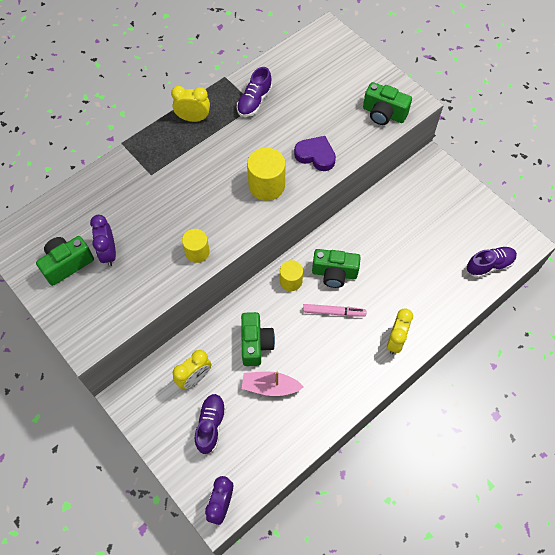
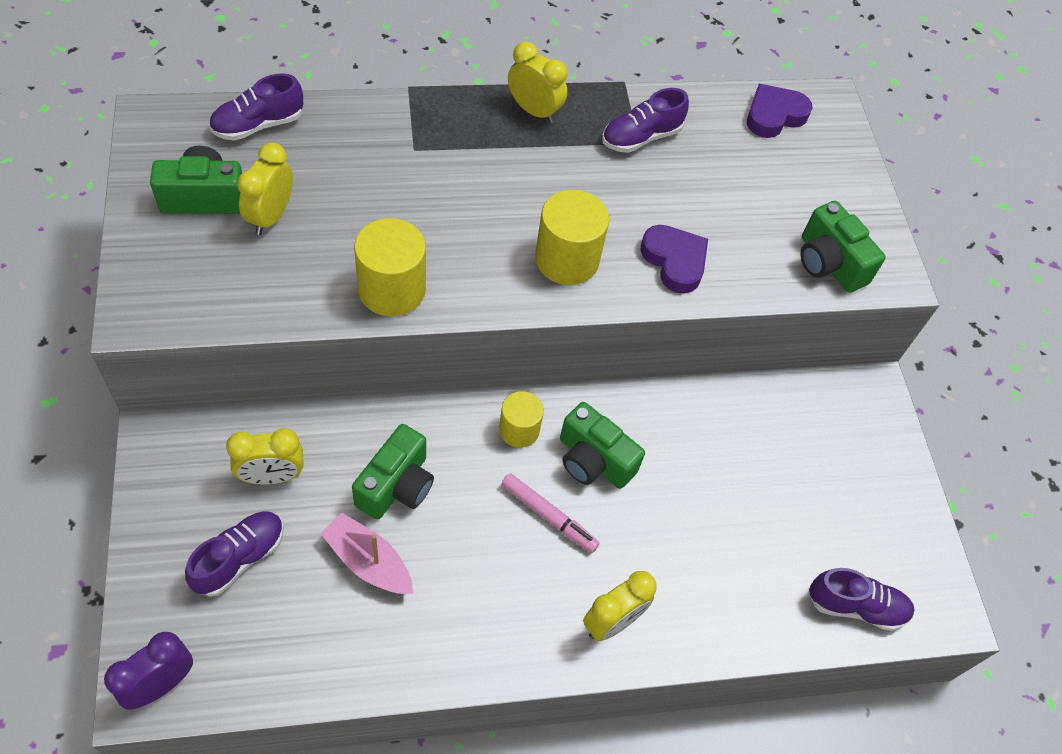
camera: 25 degrees right, 5 degrees down
purple clock [90,215,116,266] -> yellow clock [237,142,293,235]
yellow cylinder [182,229,210,263] -> yellow cylinder [354,218,426,316], size x1.56
none -> purple shoe [209,73,303,141]
none -> purple heart [747,84,813,138]

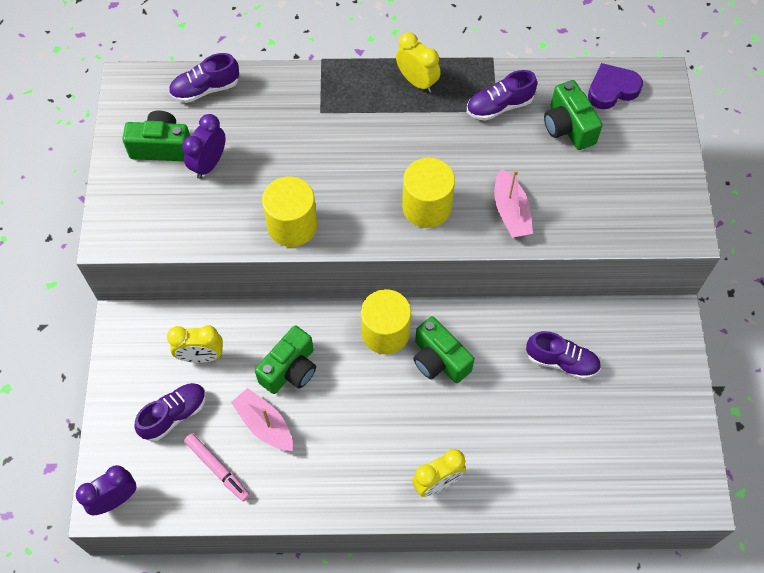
camera: 15 degrees right, 5 degrees up
yellow clock [237,142,293,235] -> purple clock [182,114,226,179]
yellow cylinder [499,391,544,448] -> yellow cylinder [361,289,411,354], size x1.56
pink marker [501,473,599,553] -> pink marker moved to [184,433,250,502]
purple heart [641,225,708,294] -> pink boat [494,168,533,238]
green camera [800,201,886,293] -> green camera moved to [544,80,603,150]
purple shoe [808,568,915,631] -> purple shoe moved to [526,331,601,379]

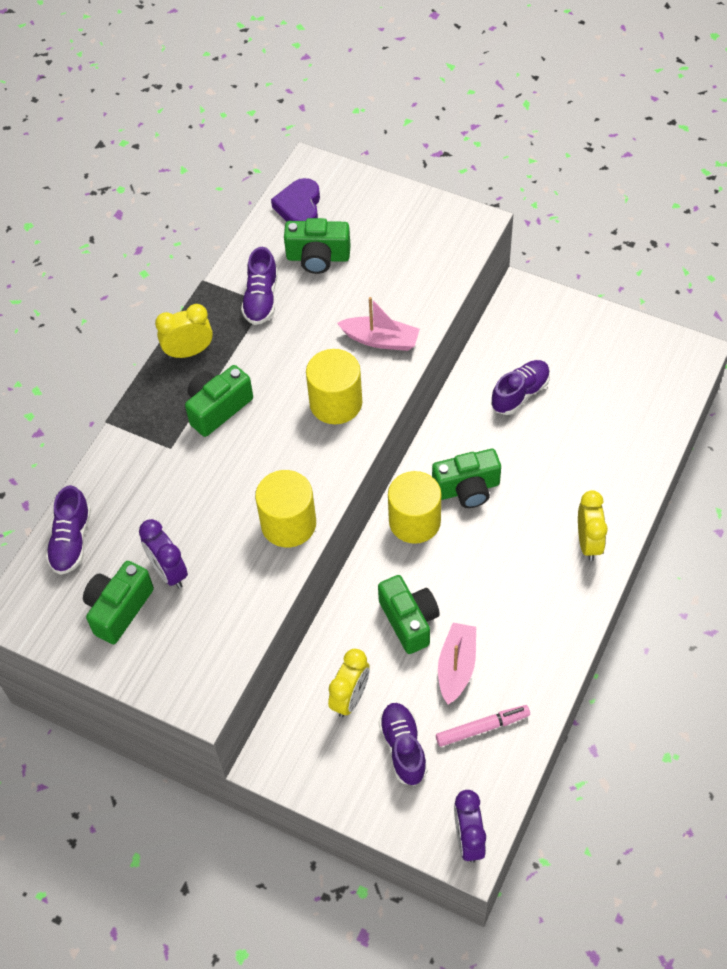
camera: 60 degrees left, 5 degrees down
pink boat [231,388,293,451] -> pink boat turned 120 degrees clockwise [438,623,476,705]
none -> green camera [185,365,253,437]

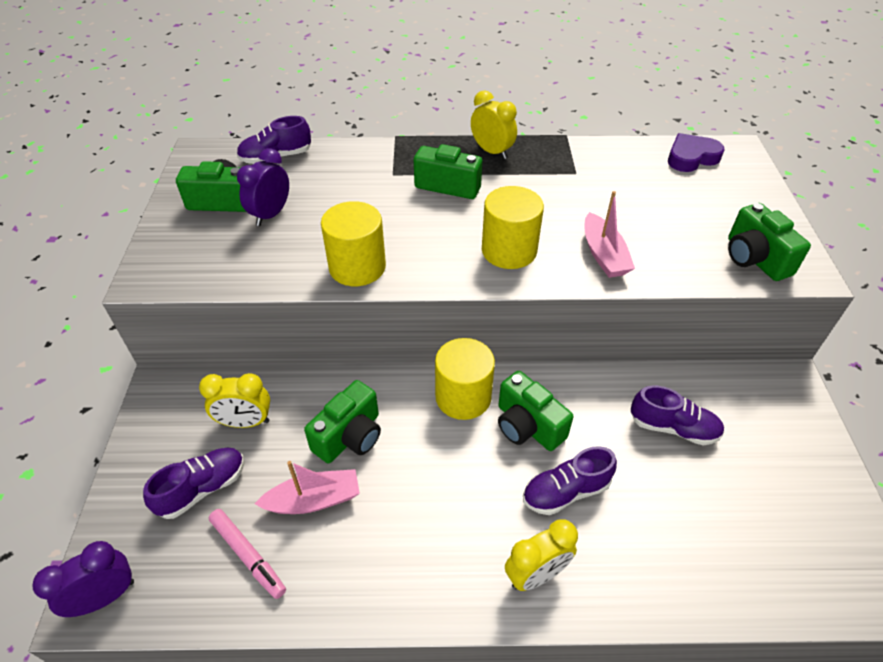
camera: 60 degrees right, 10 degrees down
purple shoe [241,247,278,325] -> purple shoe moved to [523,446,617,515]
green camera [284,218,351,274] -> green camera moved to [728,203,811,281]

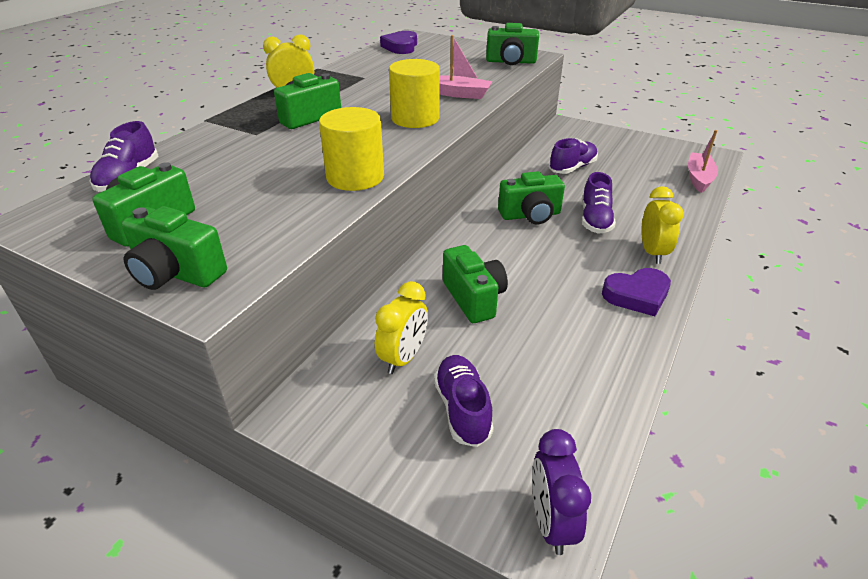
camera: 60 degrees left, 10 degrees down
pink marker [209,509,286,599] -> none
purple clock [237,148,289,226] -> none
pink boat [255,461,360,514] -> pink boat moved to [688,130,718,193]
yellow cylinder [435,338,495,420] -> none
none -> green camera [121,206,227,290]
none -> purple heart [602,268,671,316]

